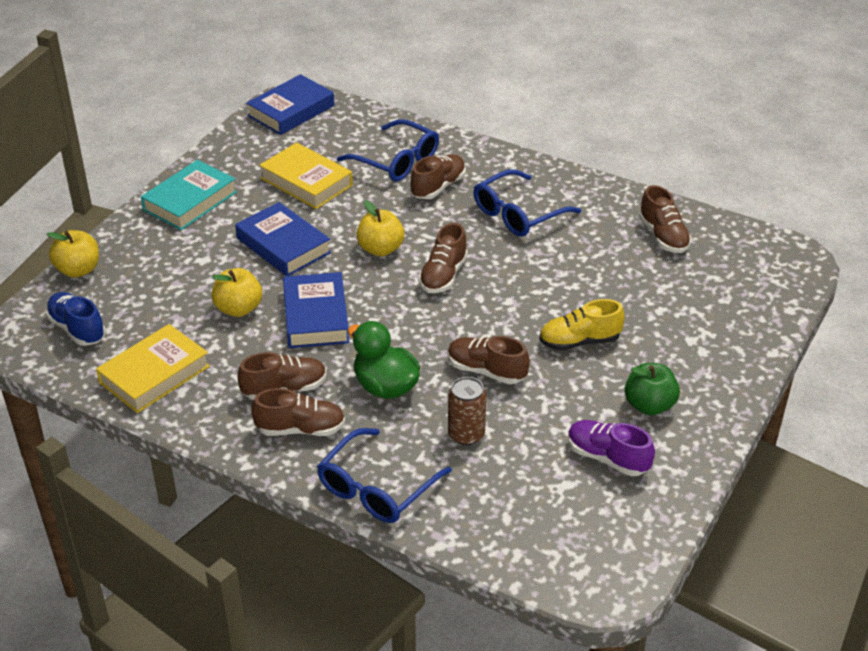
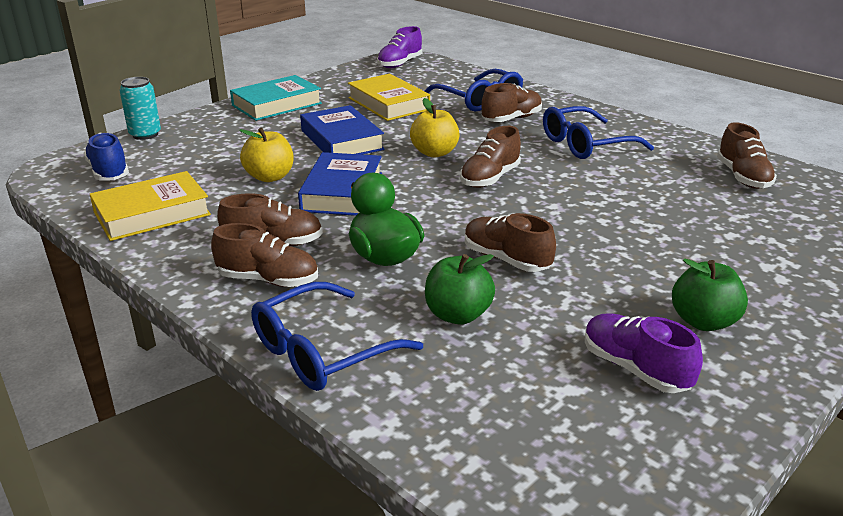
camera: 15 degrees right, 10 degrees down
yellow apple [47,230,99,278] -> turquoise can [120,77,161,140]
blue book [246,74,334,135] -> purple shoe [377,26,422,68]
brown can [448,377,486,446] -> green apple [425,254,495,325]
yellow shoe [539,299,625,351] -> none

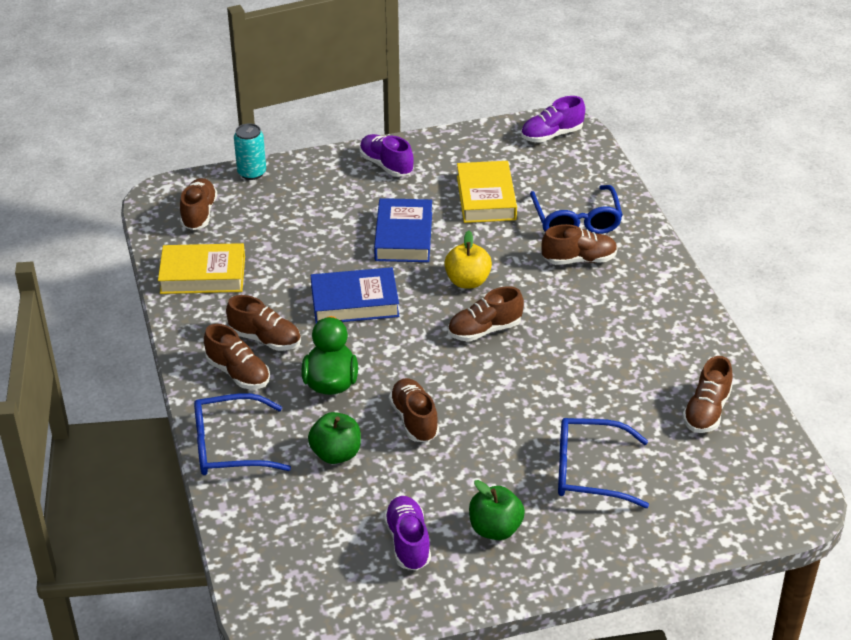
camera: 30 degrees right, 10 degrees up
blue shoe [84,133,129,181] -> brown shoe [180,178,218,230]
turquoise book [230,75,322,121] -> purple shoe [359,134,414,177]
yellow apple [239,128,294,182] -> none
blue book [298,152,382,216] -> blue book turned 45 degrees clockwise [311,267,399,323]
blue glasses [543,106,654,159] -> blue glasses moved to [558,418,649,508]

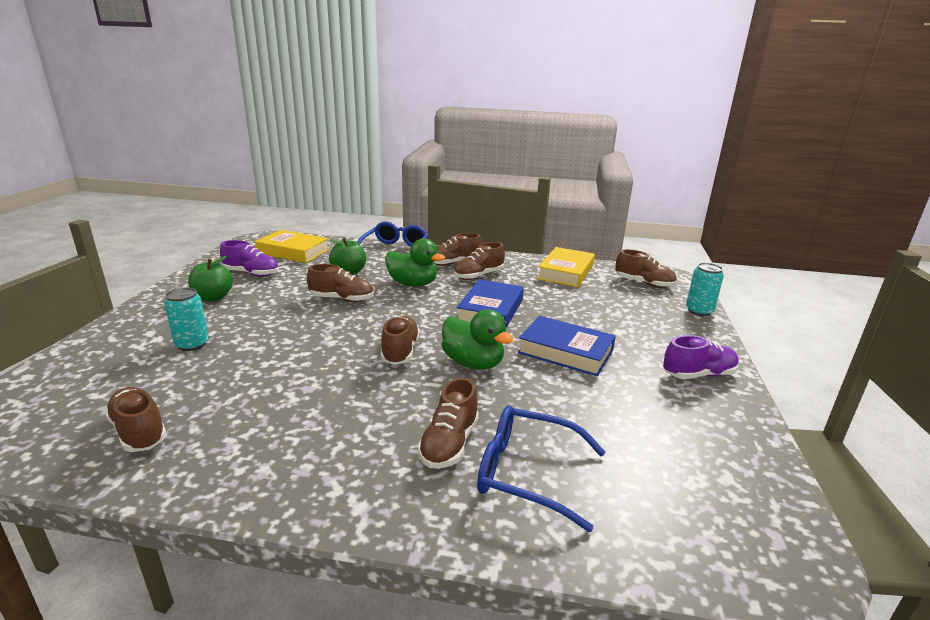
camera: 115 degrees right, 15 degrees down
yellow apple [444,230,492,288] -> green duck [442,309,514,370]
yellow book [457,161,517,223] -> yellow book moved to [255,230,329,263]
purple shoe [521,96,585,143] -> none
blue glasses [558,418,649,508] -> turquoise can [164,287,209,351]

